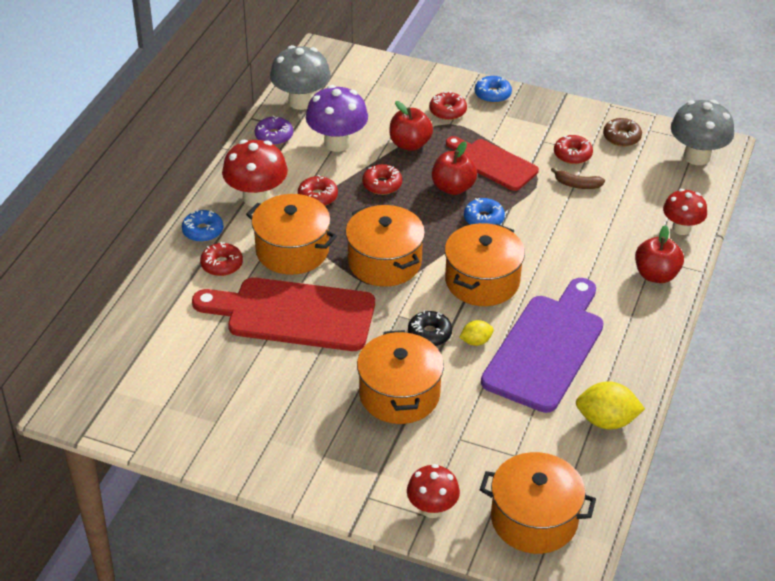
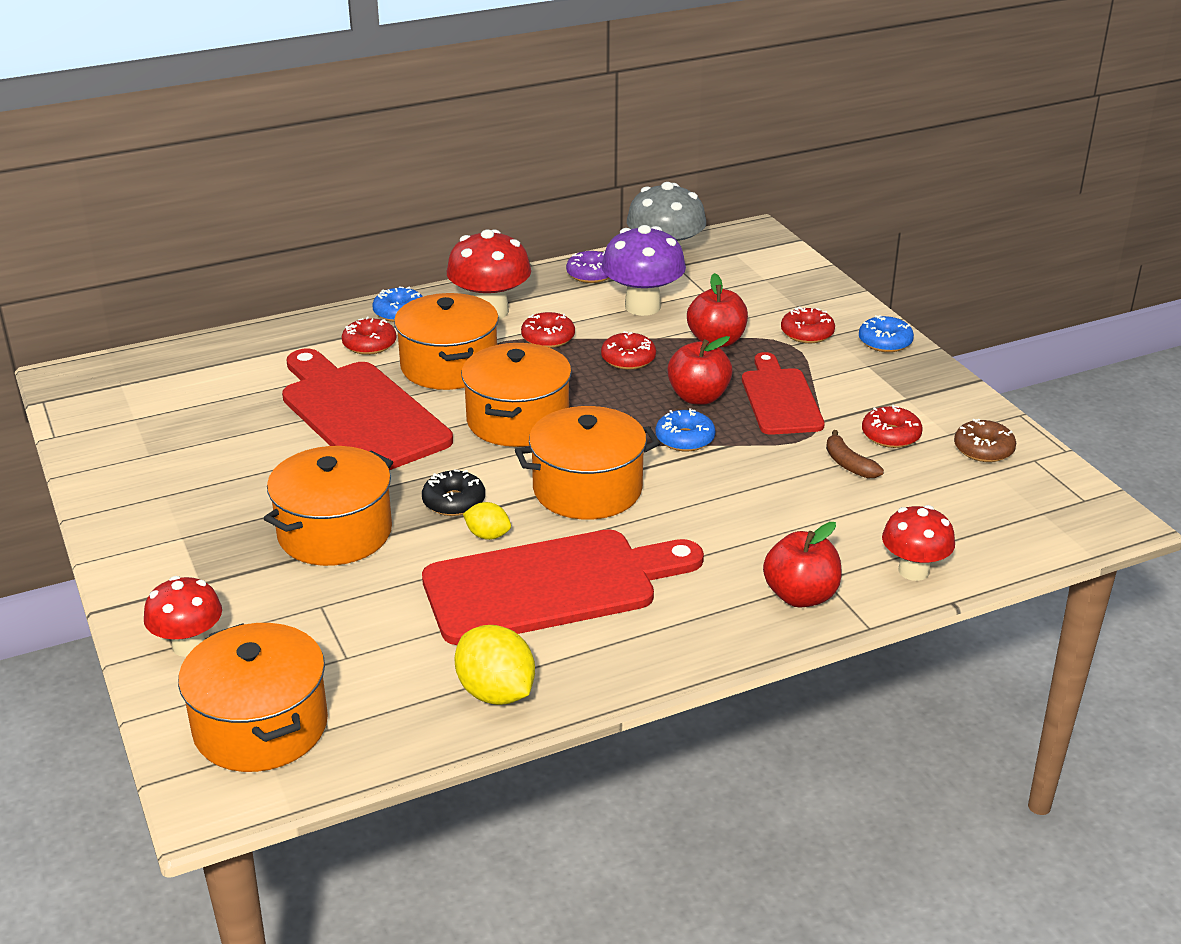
camera: 45 degrees right, 10 degrees down
purple cutting board [481,278,604,413] -> red cutting board [422,529,704,645]
grey mushroom [671,100,734,165] -> none

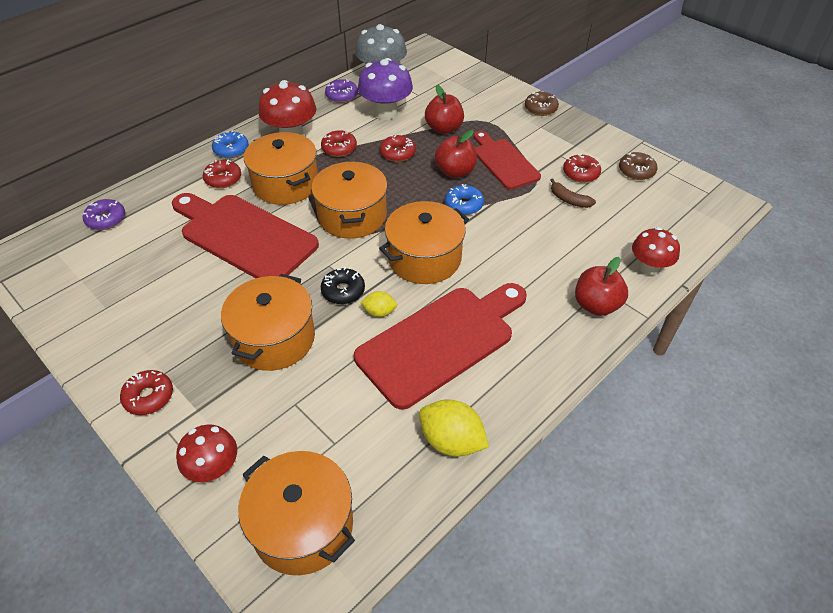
camera: 20 degrees left, 15 degrees up
red donut [781,307,835,343] -> red donut moved to [120,370,173,415]
blue donut [859,315,914,352] -> brown donut [525,92,559,116]
none -> purple donut [83,199,125,230]

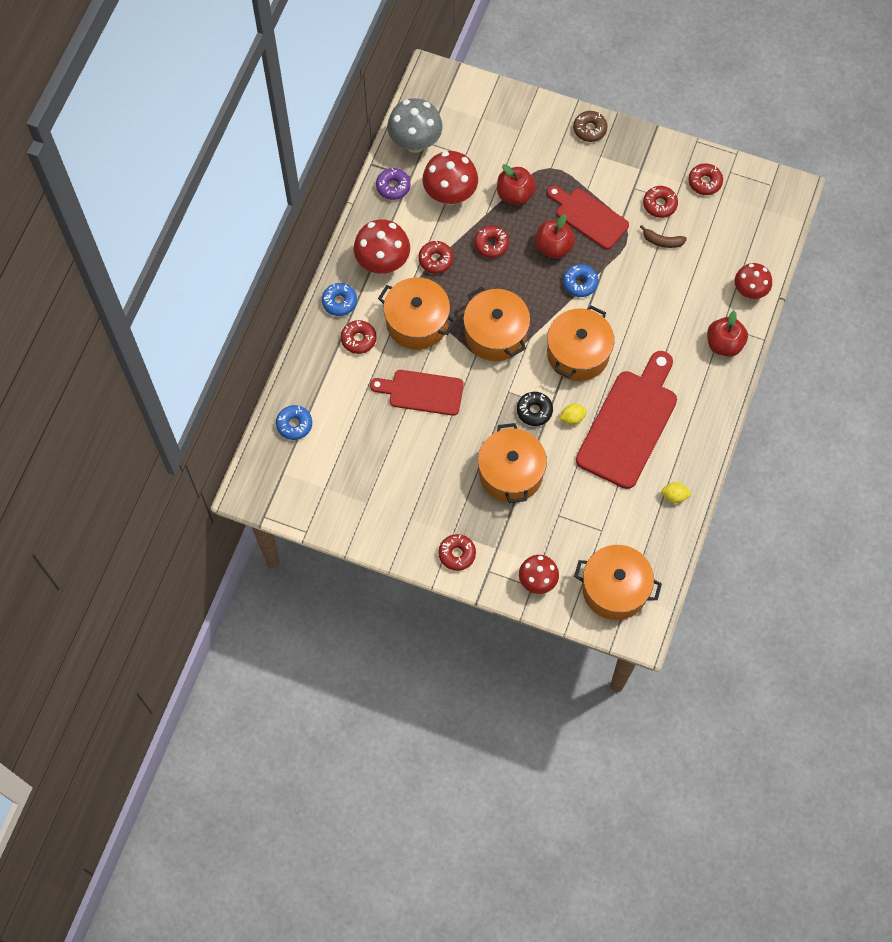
camera: 25 degrees left, 20 degrees up
purple donut [83,199,125,230] -> blue donut [276,405,312,440]
red cutting board [172,193,319,278] -> red cutting board [370,370,464,416], size x0.62
purple mushroom [358,58,413,120] -> red mushroom [422,151,478,205]
yellow lemon [419,399,489,457] -> yellow lemon [661,482,692,503], size x0.56
brown donut [619,152,658,180] -> red donut [688,163,723,195]

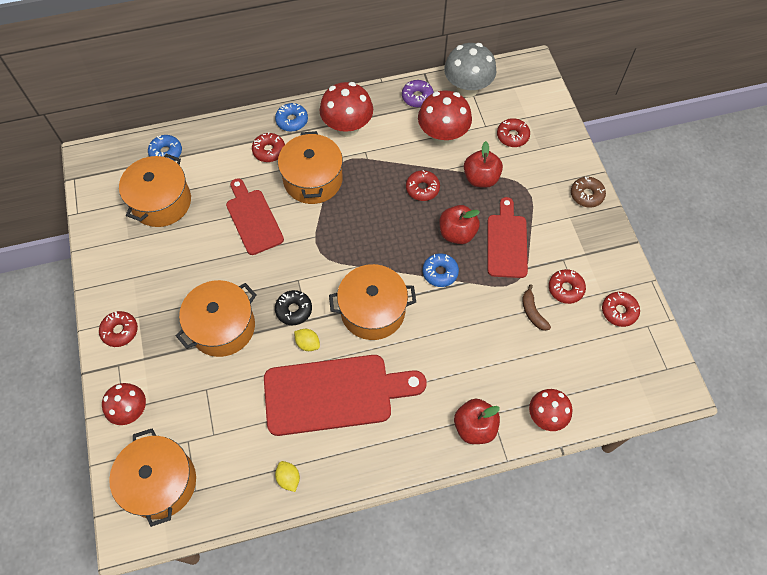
camera: 55 degrees right, 5 degrees down
red donut [418,241,454,274] -> red donut moved to [497,118,530,147]
orange pot [463,287,530,361] -> orange pot moved to [119,154,191,227]

